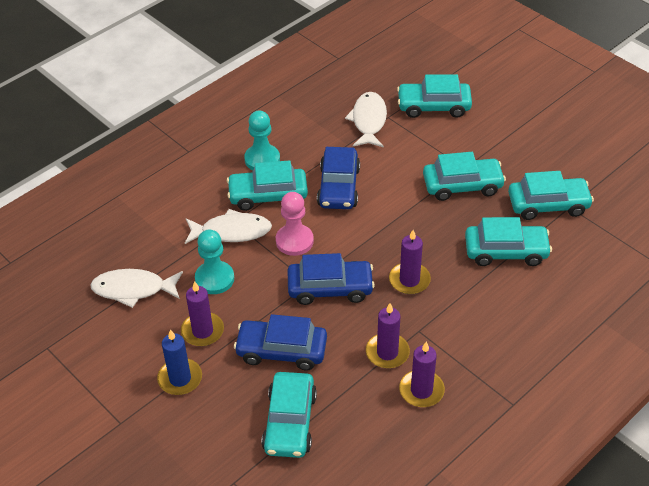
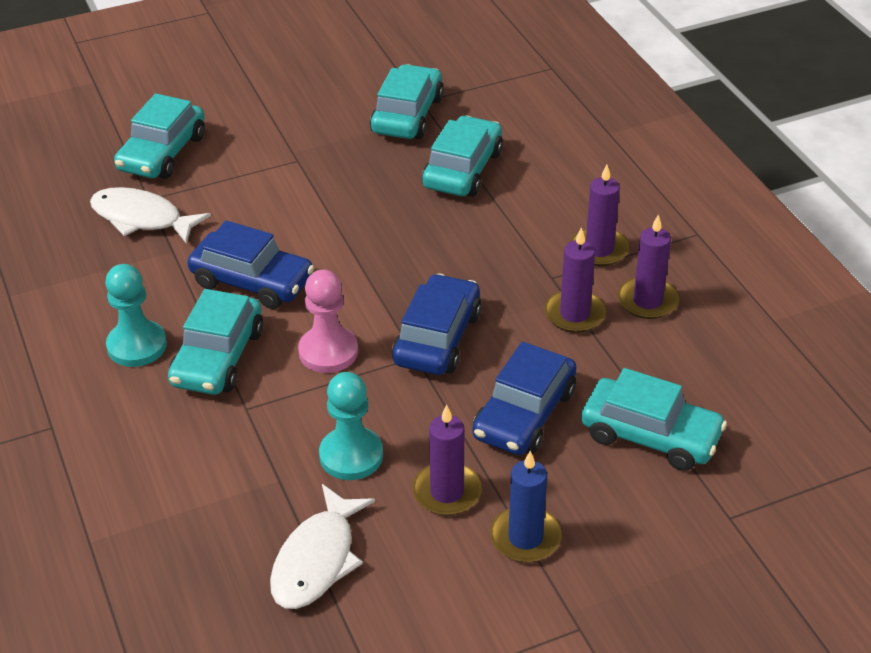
camera: 70 degrees left, 5 degrees down
white fish [185,209,272,244] -> none
purple candle [389,230,431,294] -> purple candle moved to [571,165,629,266]
turquoise car [423,152,506,201] -> none

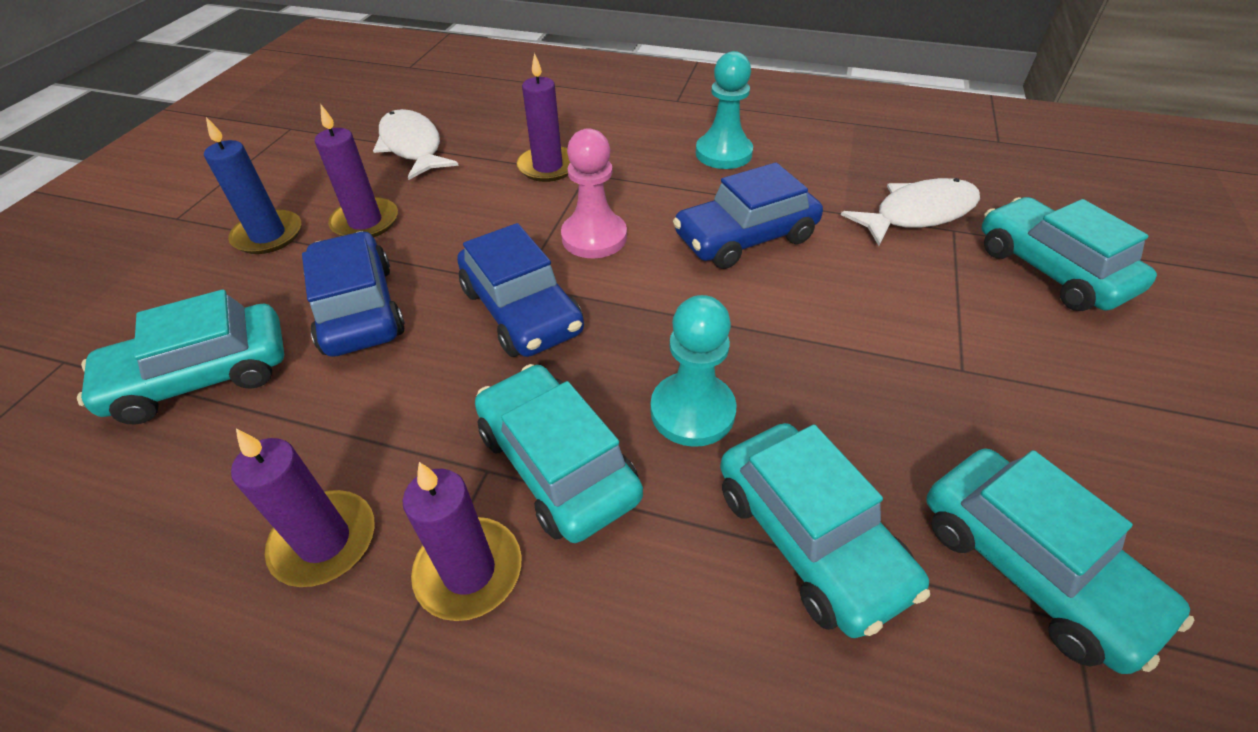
camera: 130 degrees right, 5 degrees up
turquoise car [168,289,263,395] -> turquoise car moved to [475,364,643,543]
turquoise pawn [319,372,383,480] -> turquoise pawn moved to [650,295,737,447]
purple candle [544,227,606,333] -> purple candle moved to [517,53,570,182]

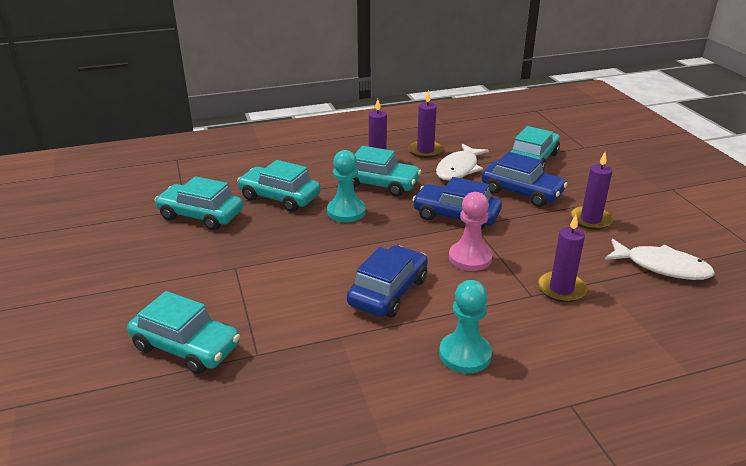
camera: 145 degrees right, 15 degrees down
blue candle [204,117,301,254] -> none
white fish [841,178,980,246] -> white fish moved to [436,144,489,181]

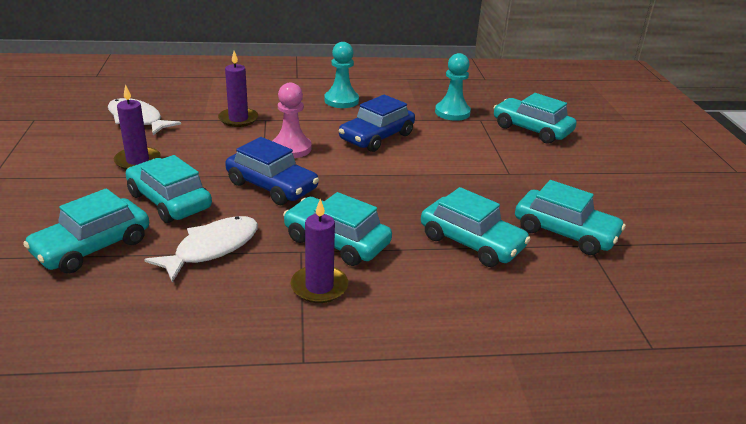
camera: 170 degrees left, 0 degrees up
turquoise pawn [327,150,366,222] -> turquoise pawn moved to [435,53,471,121]
purple candle [408,90,443,158] -> none
blue car [482,152,567,207] -> turquoise car [126,155,212,223]

